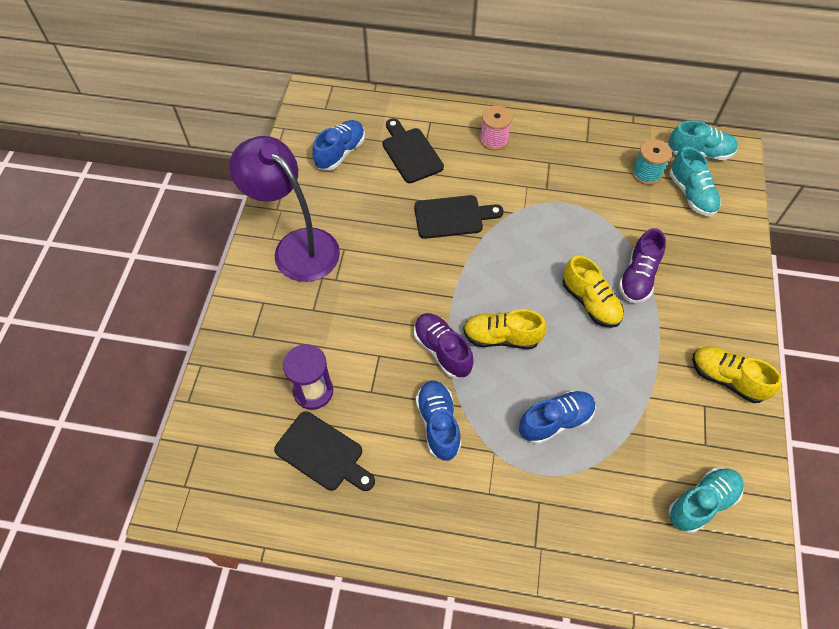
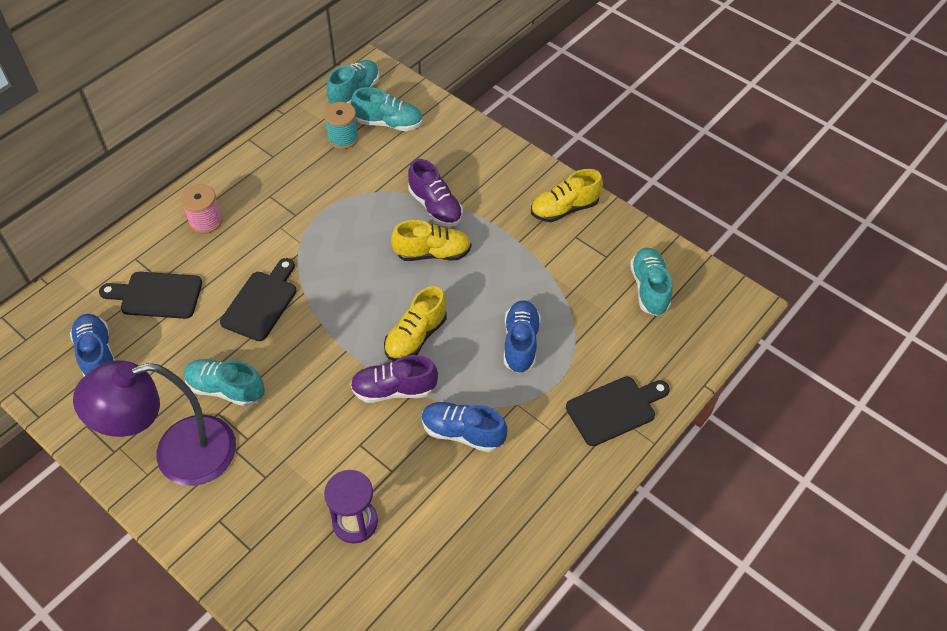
camera: 60 degrees left, 5 degrees down
black cutting board [274,411,375,491] -> black cutting board moved to [566,377,670,446]
none -> turquoise shoe [184,359,265,407]

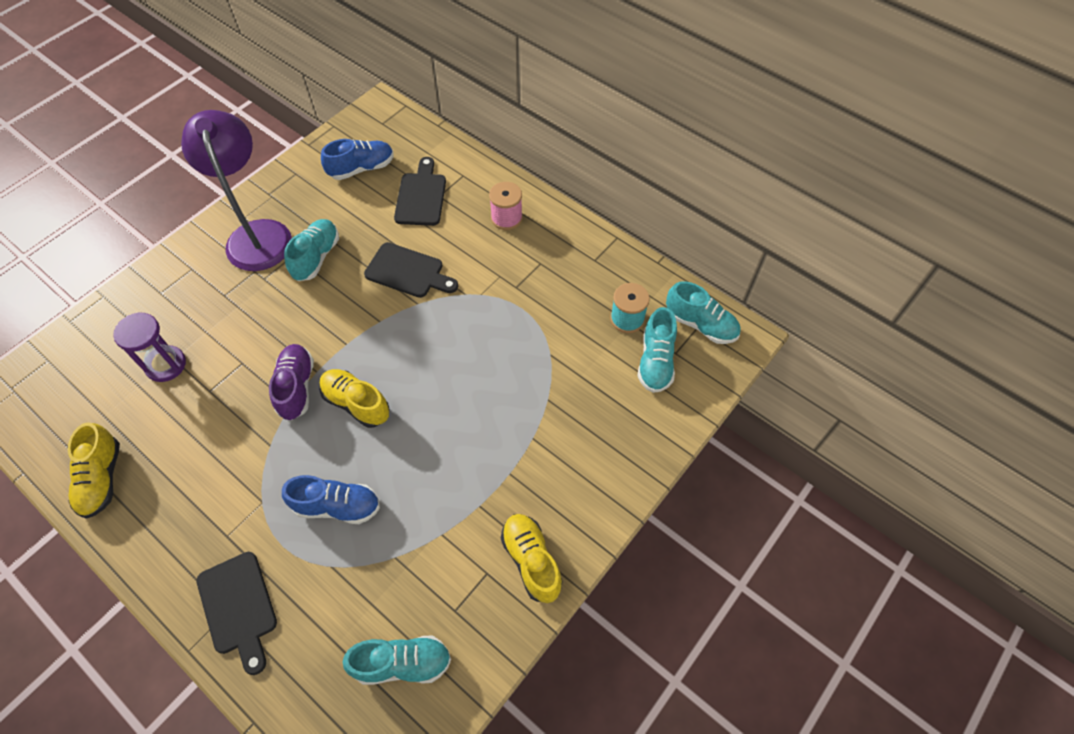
camera: 90 degrees right, 5 degrees up
yellow shoe [391,220,471,261] -> yellow shoe moved to [68,422,120,519]
purple shoe [408,159,463,227] -> none
blue shoe [422,402,508,452] -> none

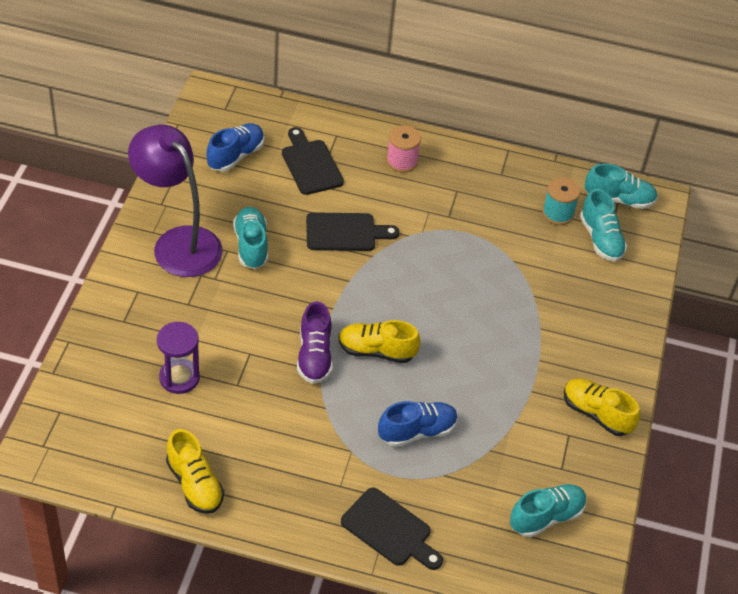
camera: 30 degrees left, 10 degrees down
purple shoe [269,344,314,420] -> purple shoe turned 150 degrees counterclockwise [297,301,333,384]

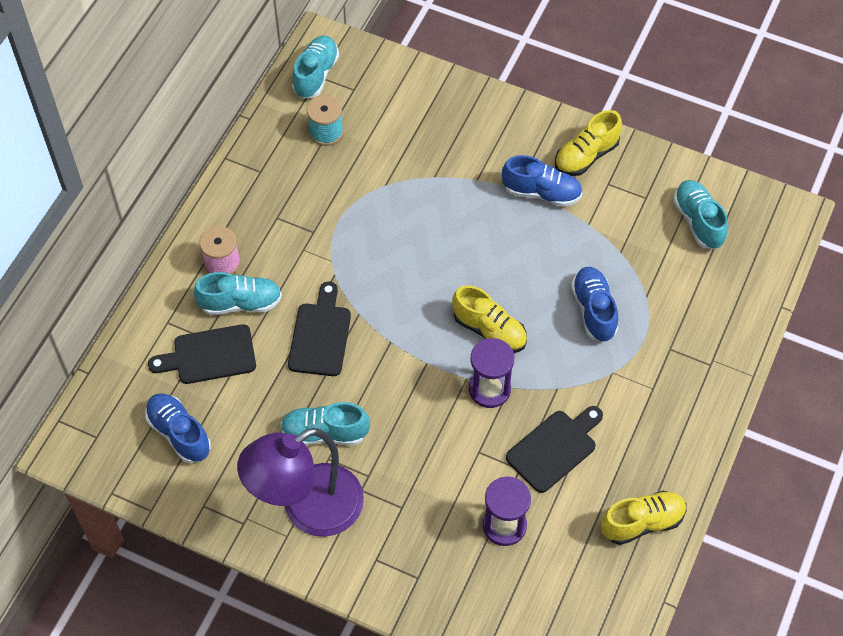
camera: 75 degrees left, 10 degrees up
purple shoe [297,301,333,384] -> purple hourglass [469,338,514,408]
yellow shoe [338,320,420,363] -> yellow shoe turned 75 degrees counterclockwise [452,285,527,353]
black cutting board [341,487,443,570] -> black cutting board moved to [506,406,603,493]
turquoise shoe [580,189,627,262] -> turquoise shoe moved to [194,272,282,315]
none -> blue shoe [502,155,582,207]

